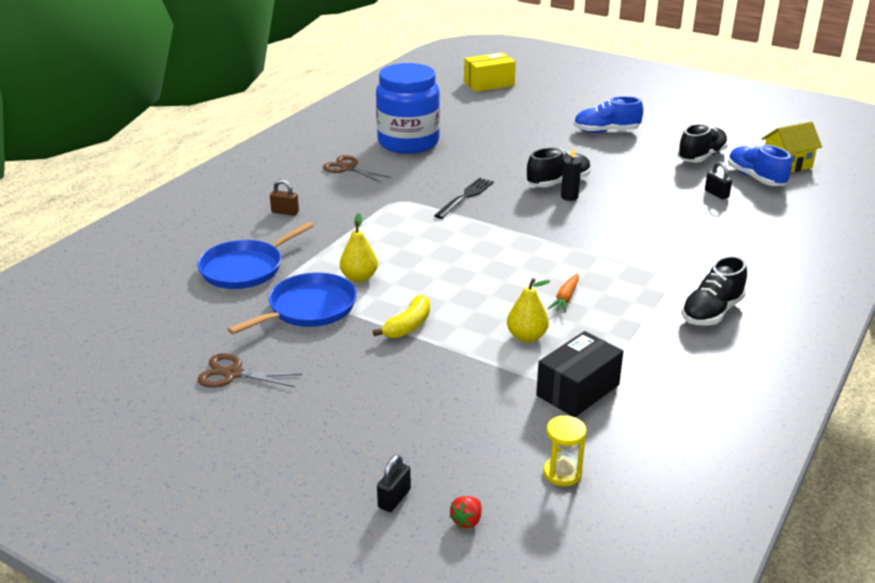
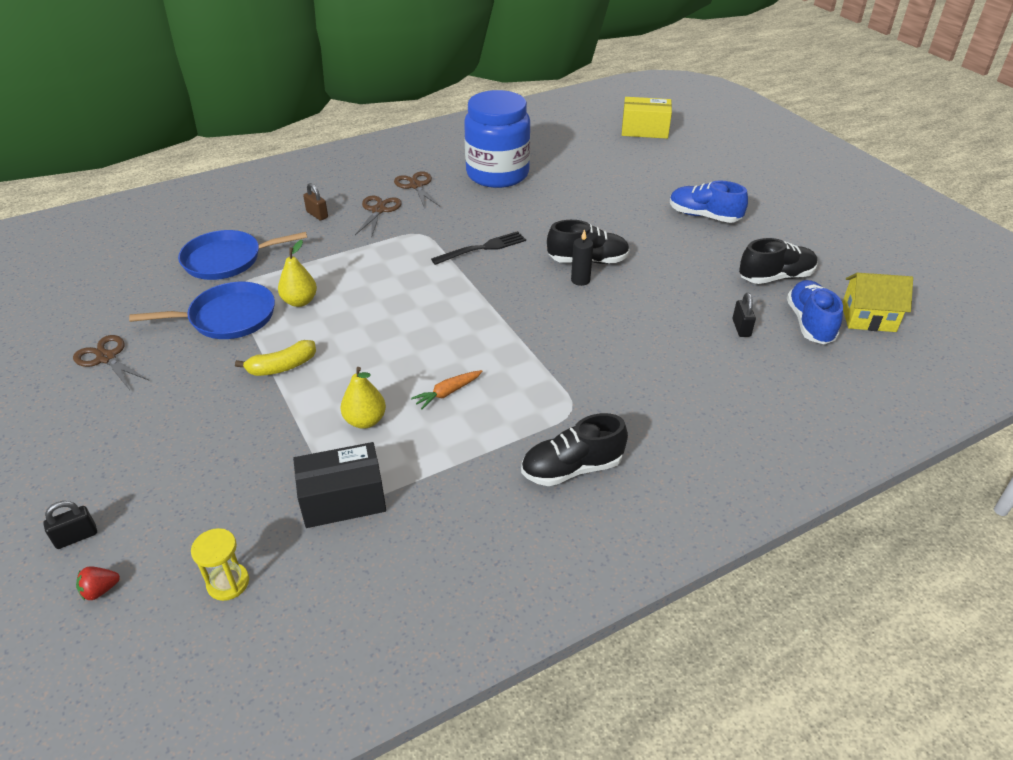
camera: 30 degrees right, 10 degrees up
none -> brown scissors [355,196,402,238]

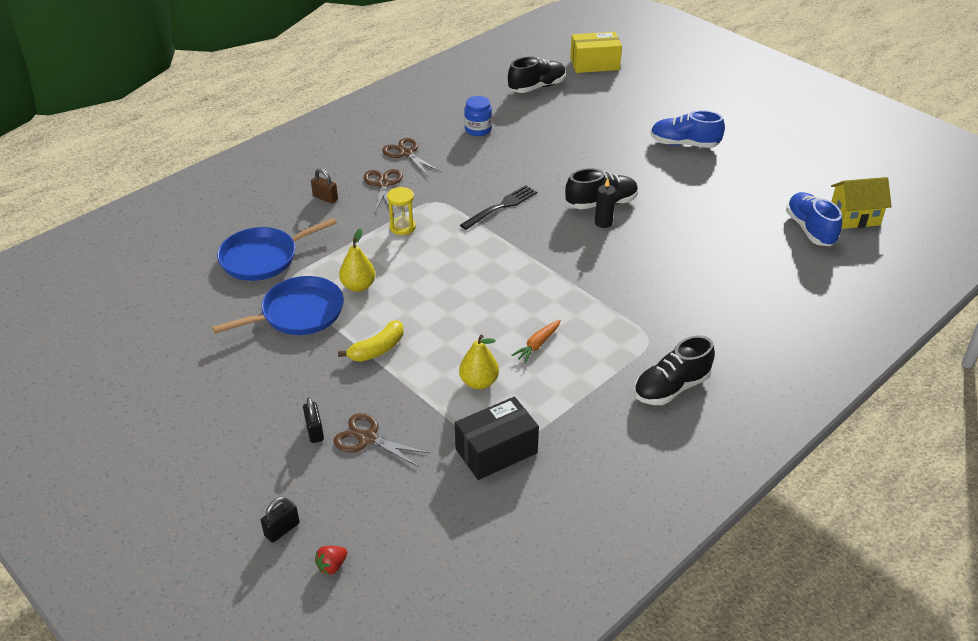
camera: 15 degrees left, 0 degrees up
brown scissors [73,335,150,390] -> brown scissors moved to [334,413,429,468]
yellow hourglass [191,528,249,601] -> yellow hourglass moved to [387,187,416,235]
blue jar [464,90,530,188] -> blue jar [464,96,492,136], size x0.44
black padlock [733,293,756,337] -> black padlock moved to [303,397,324,443]
black shoe [739,238,818,284] -> black shoe moved to [508,57,566,93]

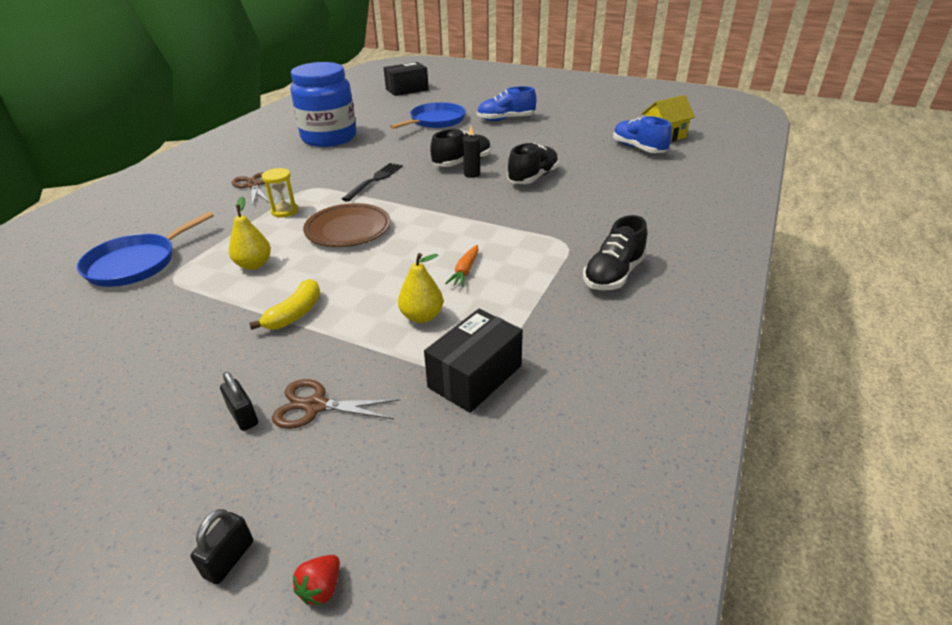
camera: 20 degrees left, 5 degrees down
blue pan [212,276,344,335] -> blue pan moved to [390,102,466,129]
brown padlock [311,169,338,203] -> none
brown scissors [382,138,441,176] -> none
blue jar [464,96,492,136] -> blue jar [291,62,357,147], size x2.29
black shoe [508,57,566,93] -> black shoe moved to [507,143,559,184]
yellow box [570,32,622,73] -> black box [384,62,429,96]
none -> brown plate [303,203,391,247]

